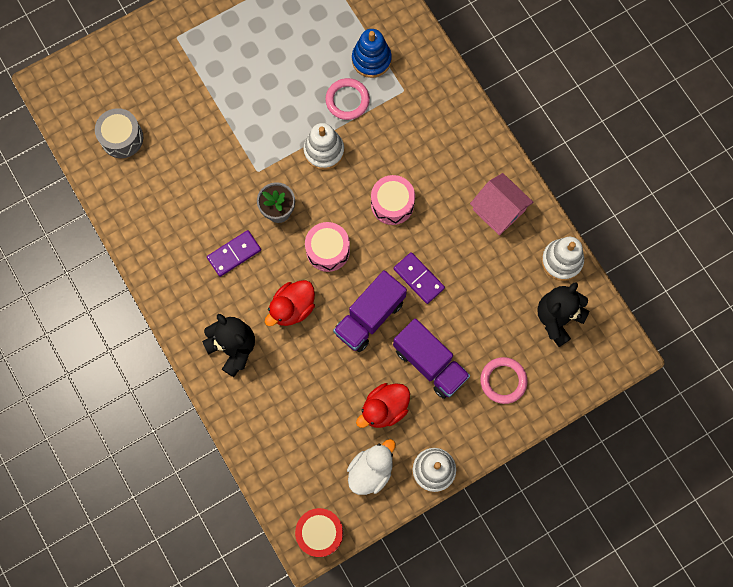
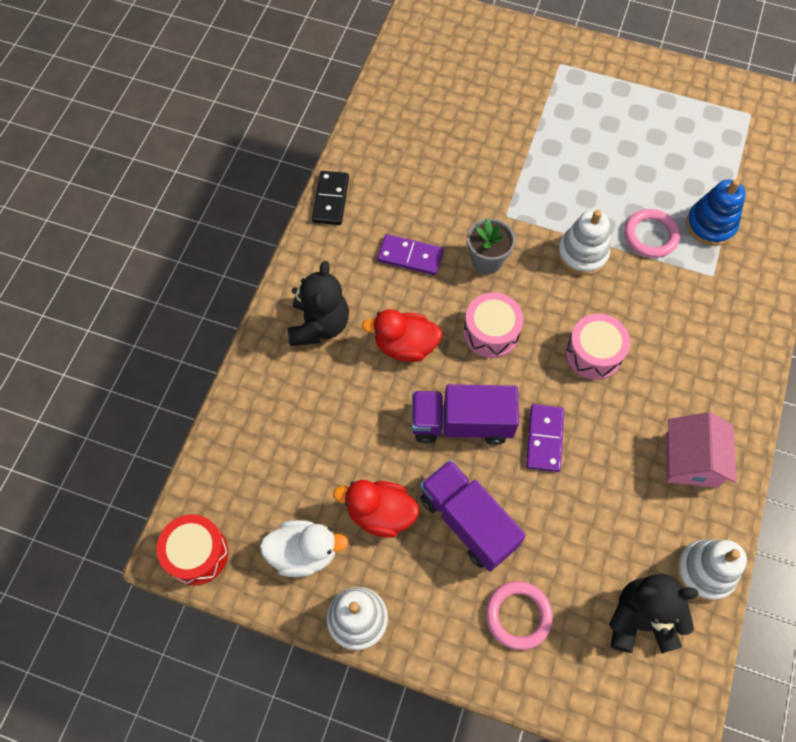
camera: 50 degrees right, 10 degrees down
grey drum [95,108,143,158] -> none
purple truck [393,318,470,399] -> purple truck turned 135 degrees clockwise [420,460,526,572]
none -> black domino [312,171,349,225]

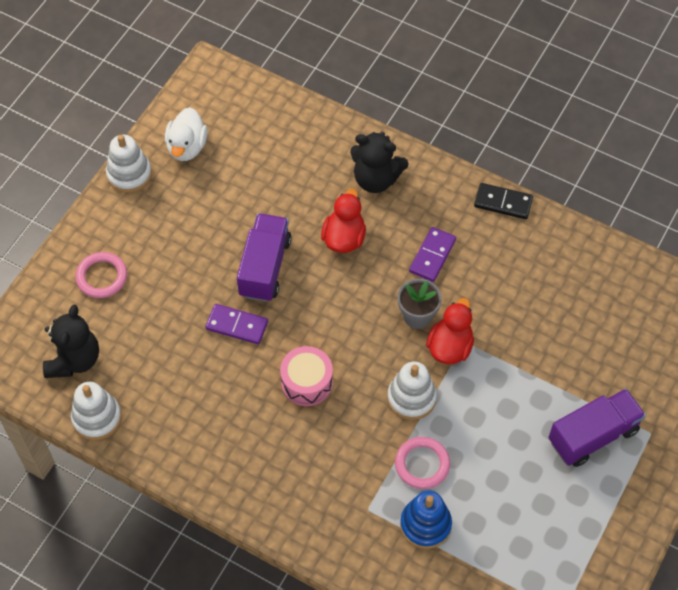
camera: 100 degrees right, 5 degrees down
red drum [157,514,228,586] -> none
red duck [333,480,419,538] -> red duck moved to [426,298,474,364]
purple truck [420,460,526,572] -> purple truck moved to [548,388,646,467]
pink drum [463,293,524,358] -> none
pink house [665,412,737,488] -> none

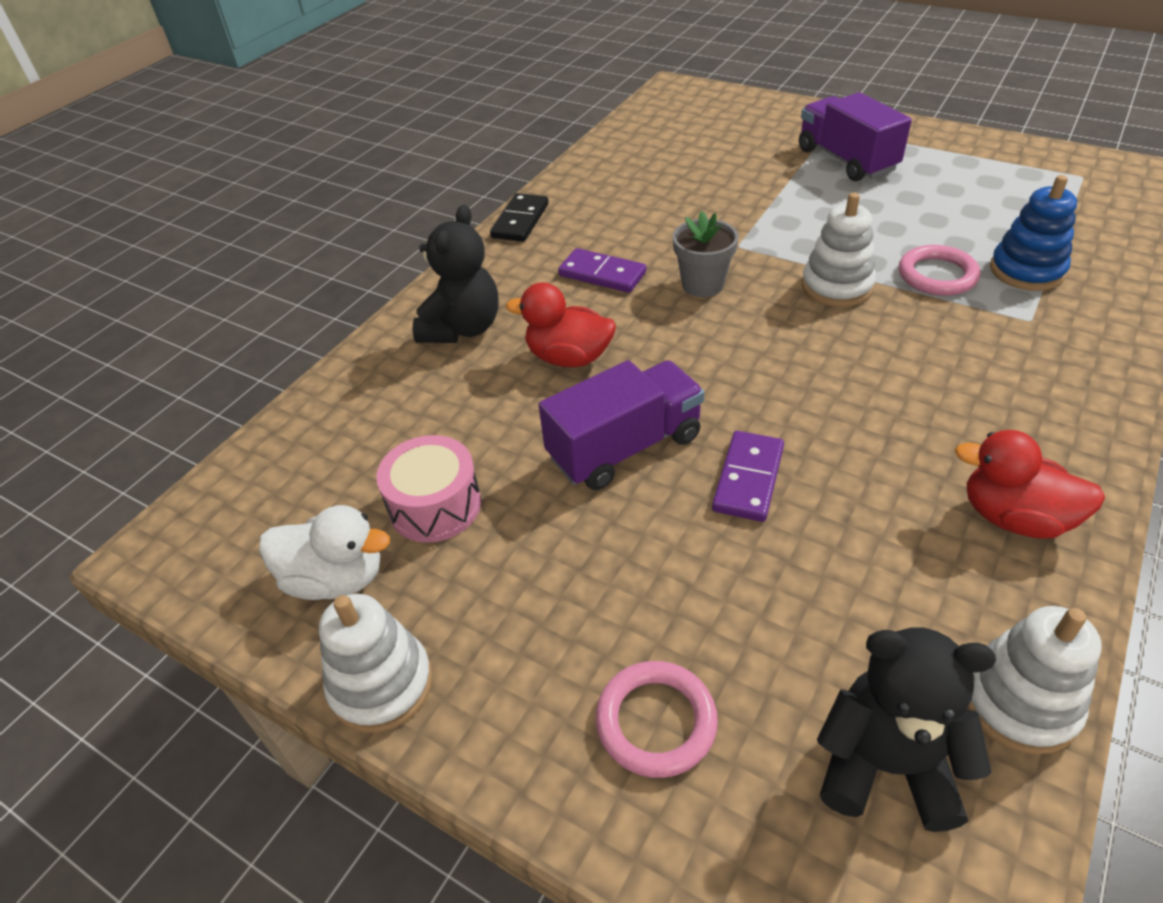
camera: 85 degrees left, 15 degrees down
purple truck [237,213,292,302] -> purple truck turned 135 degrees clockwise [539,360,705,490]
pink drum [280,346,333,406] -> pink drum moved to [376,435,481,543]
red duck [426,298,474,364] -> red duck moved to [955,430,1105,538]

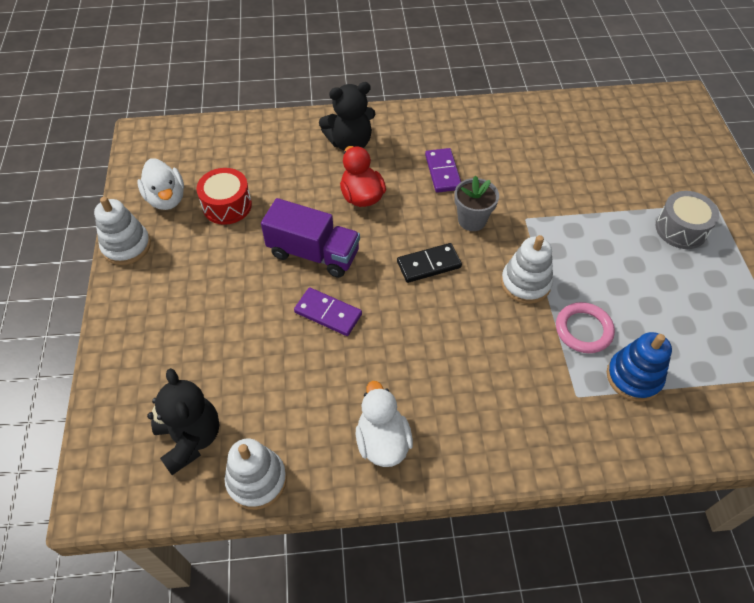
camera: 50 degrees right, 10 degrees up
pink drum [376,435,481,543] -> red drum [196,168,252,225]
black domino [490,193,549,242] -> black domino moved to [397,243,462,283]
pink ring [596,661,718,778] -> none
purple domino [712,431,784,522] -> purple domino turned 45 degrees clockwise [294,288,362,336]
purple truck [799,92,912,181] -> grey drum [656,191,719,249]
red duck [955,430,1105,538] -> white duck [356,381,413,467]

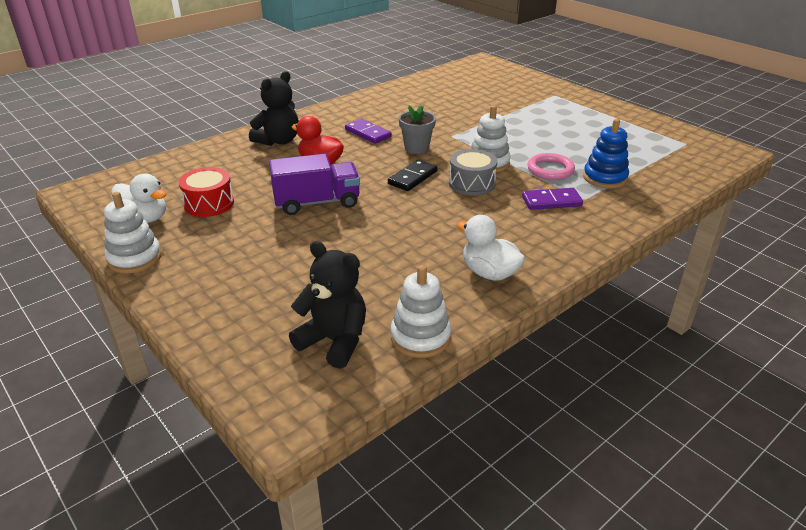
camera: 35 degrees left, 20 degrees down
purple domino [294,288,362,336] -> purple domino moved to [522,188,583,210]
grey drum [656,191,719,249] -> grey drum moved to [449,149,498,196]

